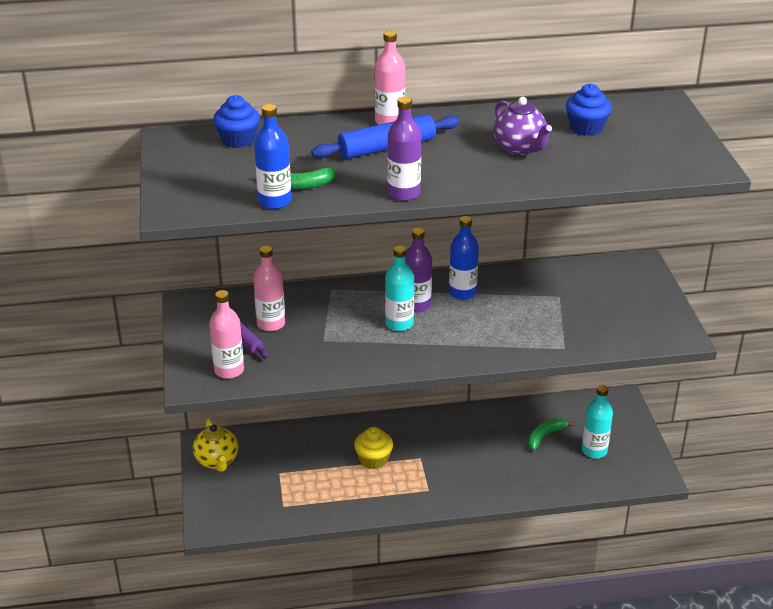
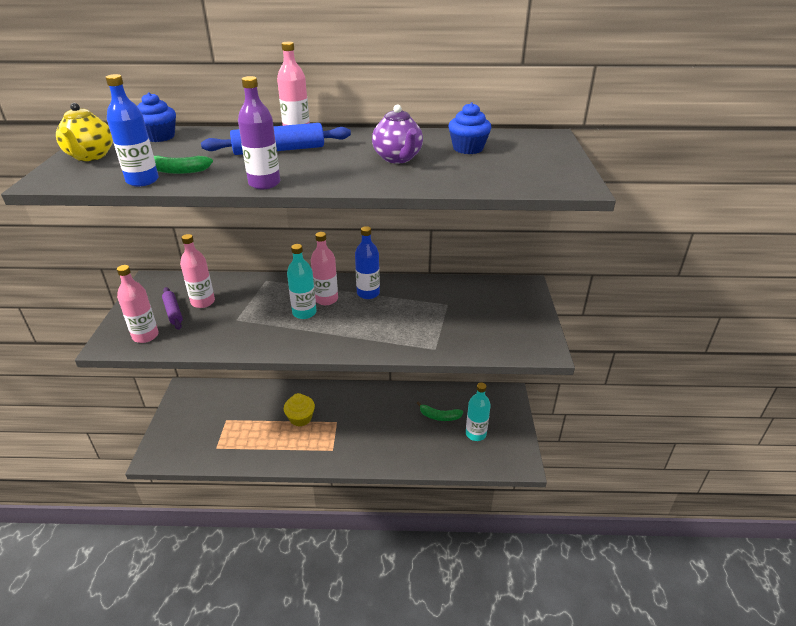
camera: 10 degrees right, 0 degrees up
yellow teapot [193,418,238,472] -> yellow teapot moved to [56,103,113,161]
purple bottle [405,228,432,313] -> pink bottle [311,232,338,305]
green banana [527,418,575,451] -> green banana turned 135 degrees counterclockwise [417,401,463,421]

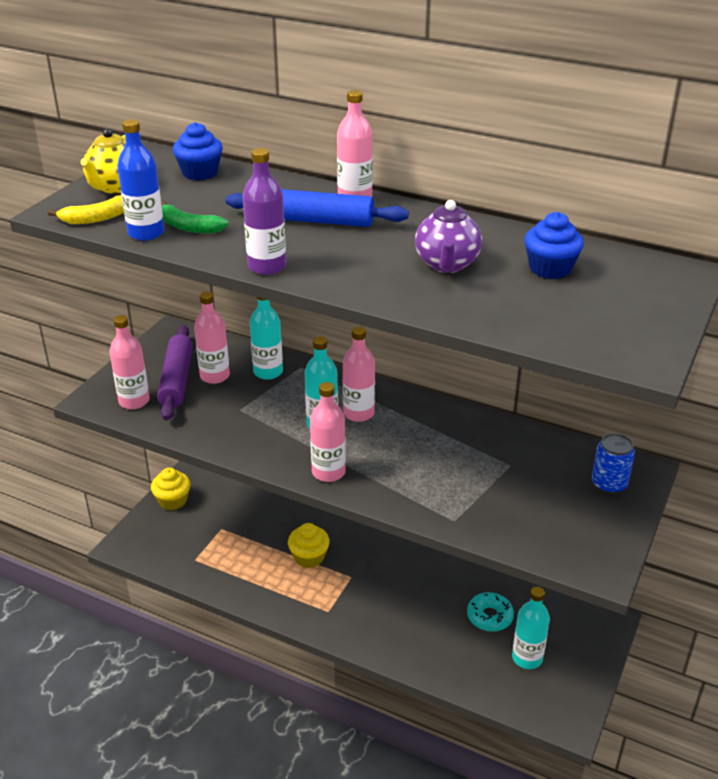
camera: 25 degrees right, 0 degrees up
purple rolling pin [162,287,183,330] -> purple rolling pin [157,325,193,421], size x1.64
blue bottle [355,226,380,299] -> none
green banana [417,401,463,421] -> turquoise donut [467,592,514,632]
none -> yellow banana [48,195,124,224]
none -> yellow cupcake [151,468,190,510]
none -> turquoise bottle [250,297,283,380]
none -> pink bottle [310,382,346,482]
none -> blue can [592,433,635,494]

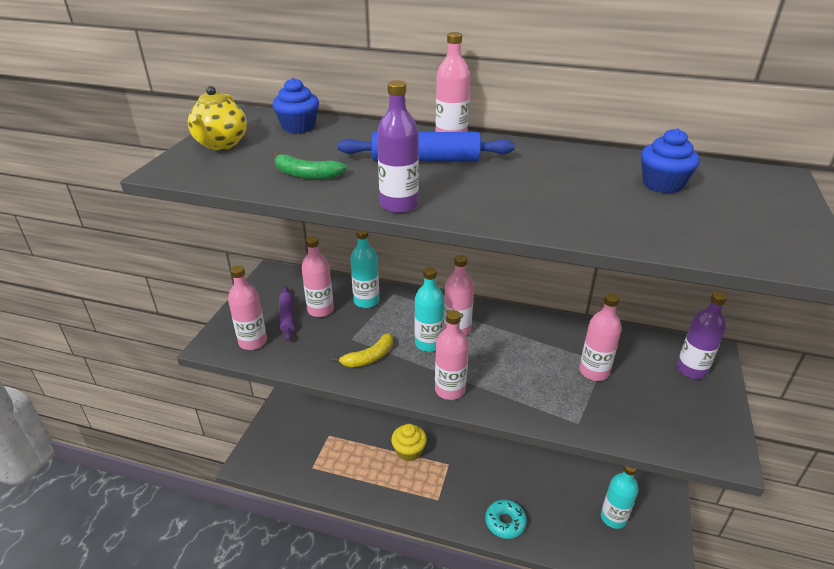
camera: 10 degrees left, 0 degrees up
yellow banana [48,195,124,224] -> yellow banana moved to [331,333,393,367]
blue bottle [117,119,164,241] -> none
yellow cupcake [151,468,190,510] -> none
purple rolling pin [157,325,193,421] -> purple rolling pin [279,286,295,341], size x0.61
purple teapot [415,200,482,273] -> none
turquoise donut [467,592,514,632] -> turquoise donut moved to [485,499,527,539]
blue can [592,433,635,494] -> purple bottle [677,291,727,379]
none -> pink bottle [579,293,622,381]

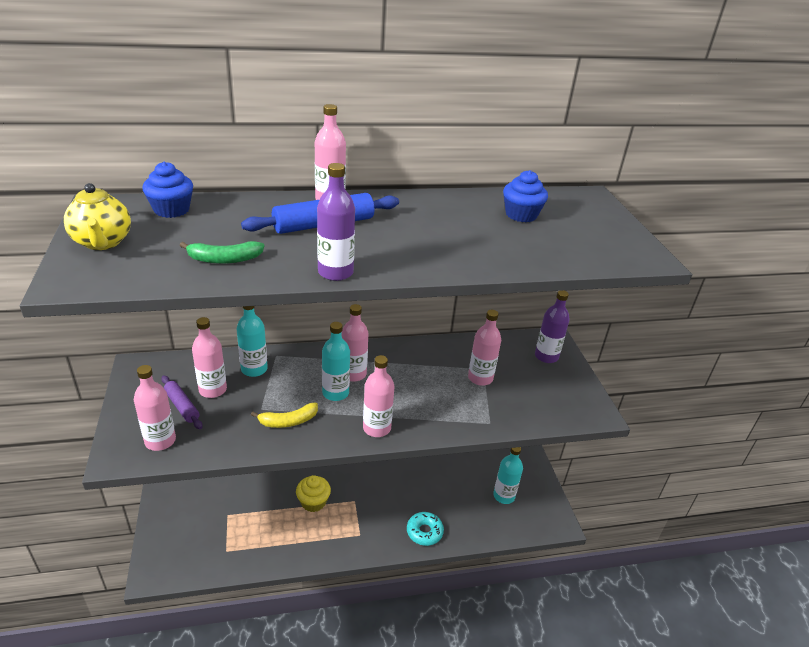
camera: 30 degrees left, 0 degrees up
yellow banana [331,333,393,367] -> yellow banana turned 45 degrees clockwise [251,403,318,428]

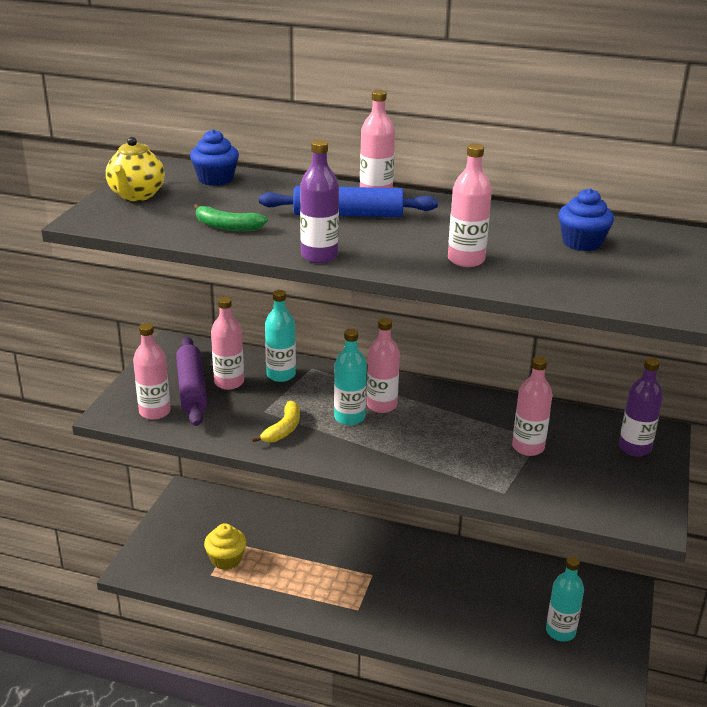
camera: 30 degrees right, 5 degrees down
purple rolling pin [161,375,203,429] -> purple rolling pin [176,337,207,426], size x1.64
yellow banana [251,403,318,428] -> yellow banana turned 75 degrees counterclockwise [251,401,300,442]
yellow cupcake [296,475,331,512] -> yellow cupcake moved to [204,523,246,570]
pink bottle [363,355,395,437] -> pink bottle moved to [448,143,492,267]
turquoise donut [407,512,444,546] -> none

